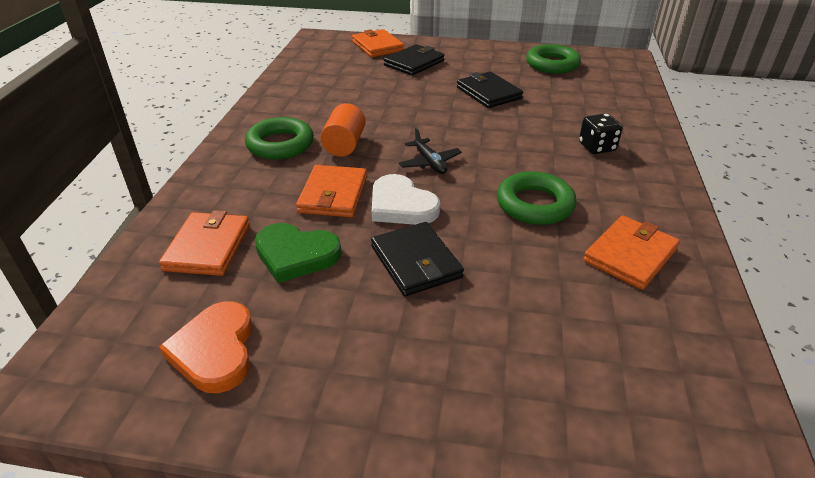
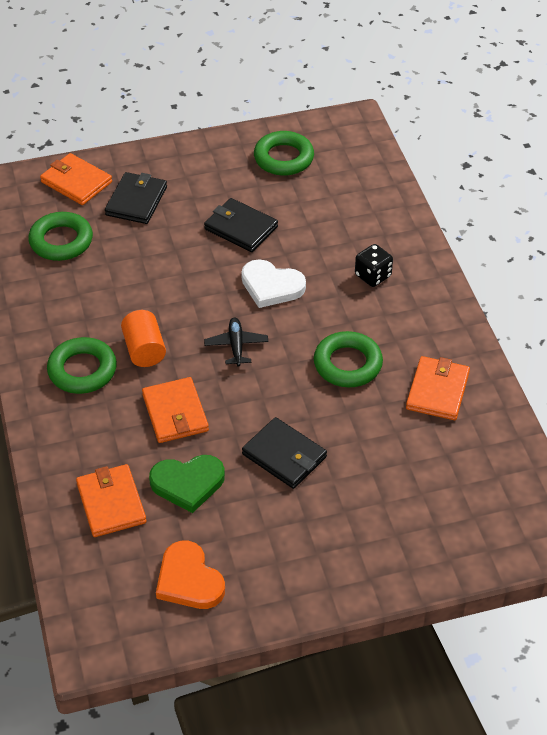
camera: 25 degrees left, 10 degrees up
white heart [372,174,440,225] -> white heart moved to [241,260,306,308]
black plane [399,128,462,174] -> black plane turned 135 degrees counterclockwise [204,317,268,367]
none -> green ring [29,212,93,261]

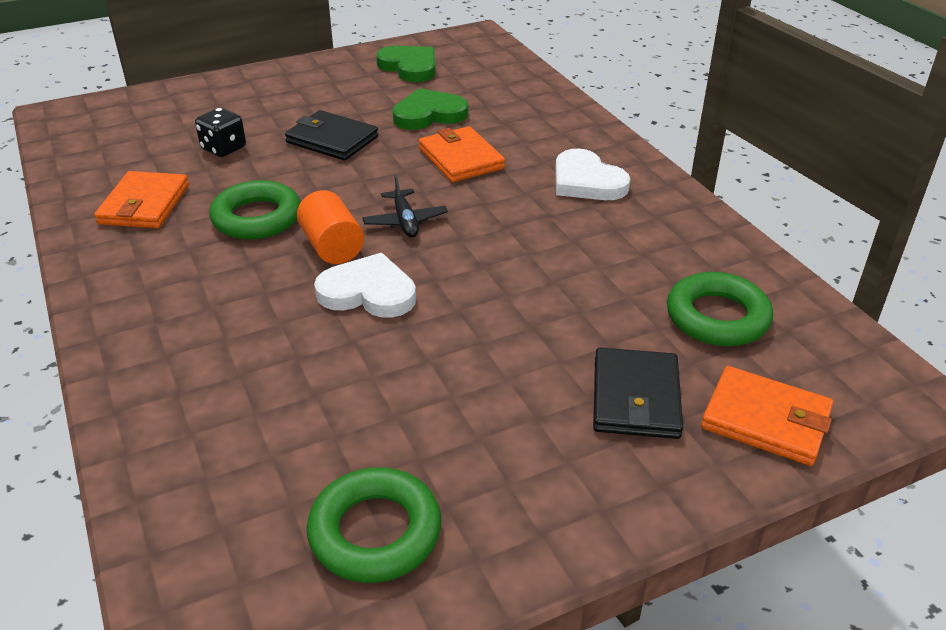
camera: 170 degrees right, 10 degrees down
green ring [47,337,117,394] -> white heart [555,149,630,200]
orange wallet [76,464,146,537] -> none
orange cylinder [121,310,166,367] -> orange cylinder moved to [297,190,364,264]
orange heart [156,541,225,609] -> green heart [376,45,436,82]
black wallet [204,198,278,252] -> none
black dice [355,244,393,287] -> black dice moved to [195,108,246,157]

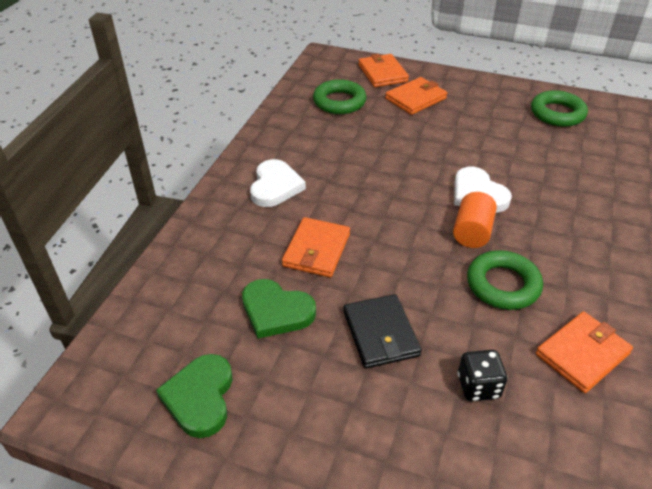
camera: 135 degrees left, 5 degrees up
black plane [362,174,448,237] -> none
black wallet [593,348,683,439] -> orange wallet [385,77,447,115]

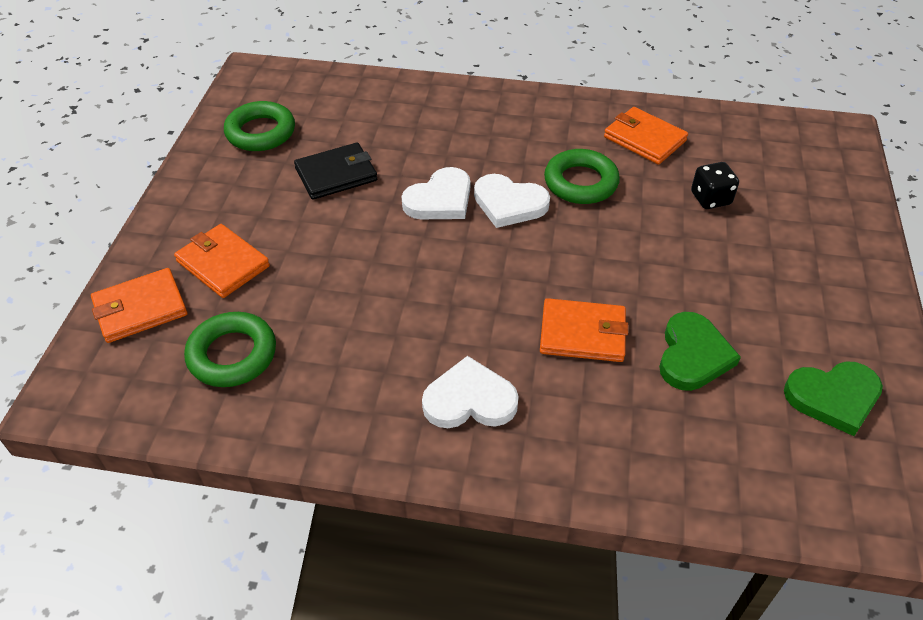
camera: 100 degrees left, 5 degrees up
black wallet [343,294,422,369] -> black wallet moved to [294,143,377,200]
orange cylinder [453,192,497,248] -> white heart [474,174,550,228]

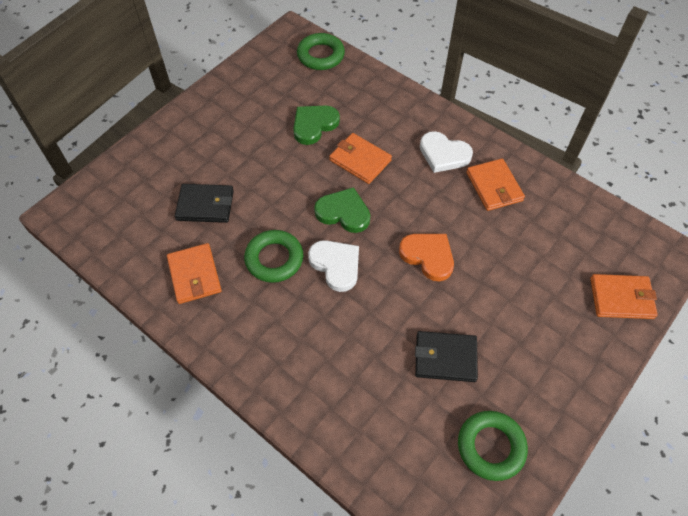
camera: 150 degrees left, 10 degrees up
orange wallet [174,224,270,298] -> orange wallet moved to [466,158,525,211]
green ring [184,312,276,387] -> green ring moved to [297,33,345,70]
white heart [402,167,470,219] -> none
black dice [691,162,739,209] -> black wallet [175,184,234,223]
green heart [784,361,883,436] -> green heart moved to [314,187,370,233]
none -> orange heart [399,234,454,281]

